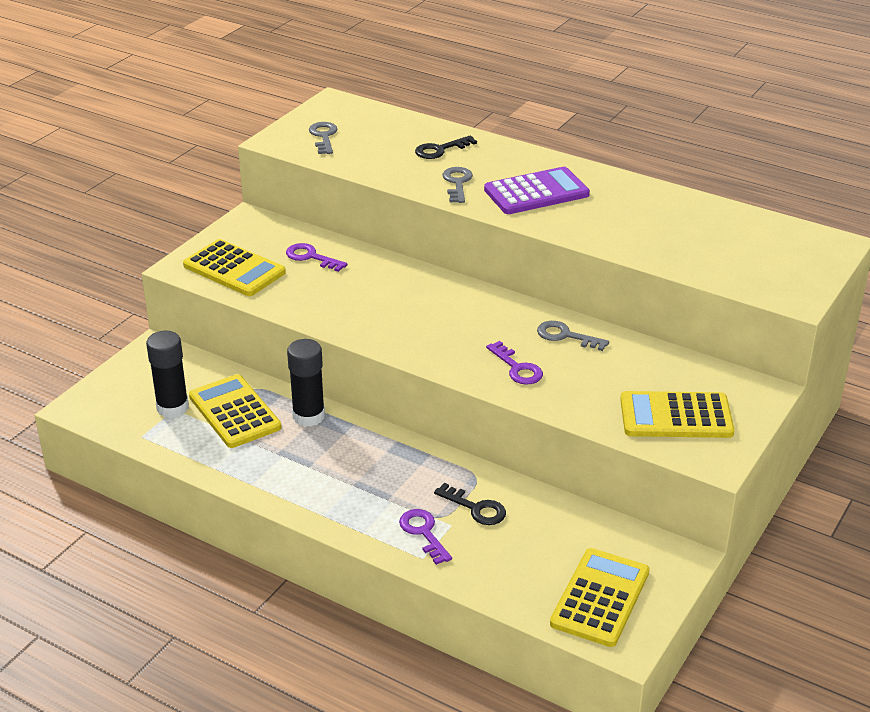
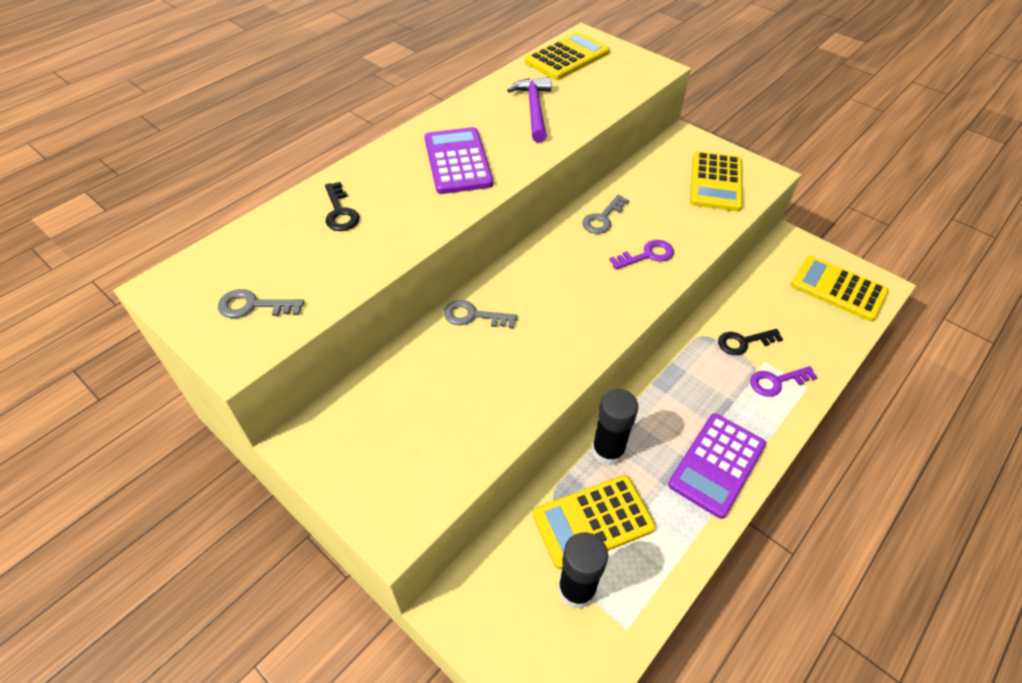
camera: 80 degrees left, 15 degrees up
yellow calculator [183,239,286,296] -> yellow calculator moved to [525,32,610,80]
purple key [286,243,348,272] -> none
black key [434,483,506,525] -> black key turned 150 degrees counterclockwise [718,329,783,355]
grey key [442,167,473,203] -> grey key moved to [444,300,517,328]
none -> purple hammer [507,77,551,142]
none -> purple calculator [668,413,766,519]

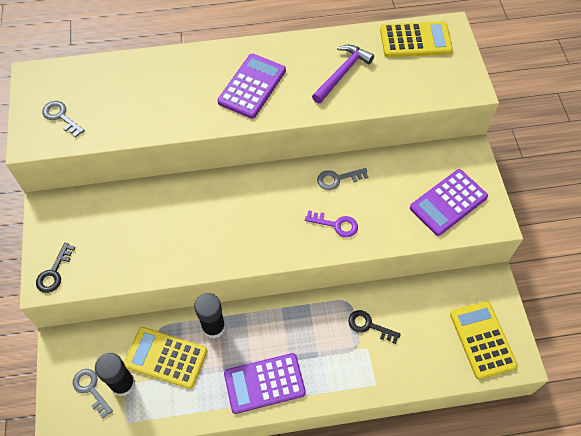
camera: 40 degrees right, 10 degrees up
black key [325,182,360,231] -> black key moved to [36,243,75,293]
grey key [444,300,517,328] -> grey key moved to [73,369,113,419]
yellow calculator [690,151,743,211] -> purple calculator [410,169,488,236]
purple key [750,366,818,397] -> none

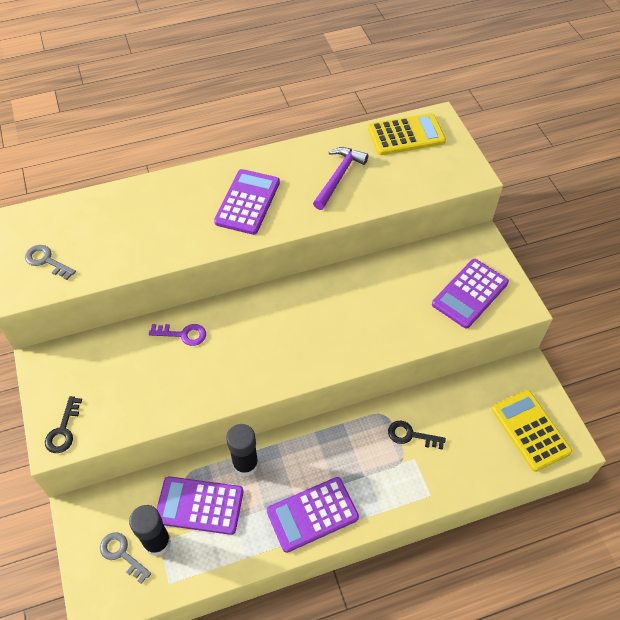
camera: 10 degrees left, 5 degrees down
yellow calculator [124,327,207,389] -> purple calculator [157,476,244,535]
purple key [305,210,358,237] -> purple key moved to [149,324,206,346]
grey key [317,168,368,190] -> none

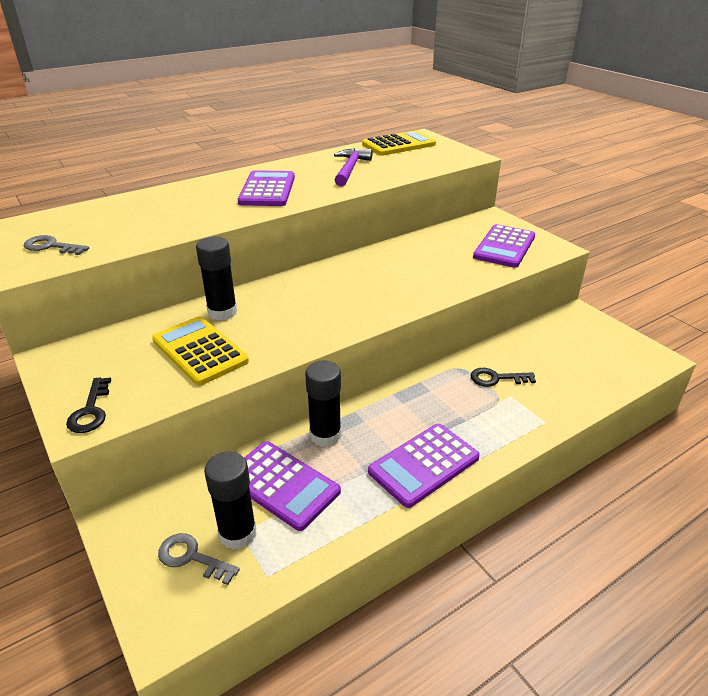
camera: 15 degrees left, 20 degrees down
purple key [149,324,206,346] -> black glue stick [196,237,237,321]
purple calculator [157,476,244,535] -> purple calculator turned 135 degrees counterclockwise [244,441,341,531]
yellow calculator [492,390,572,472] -> yellow calculator moved to [152,316,249,386]

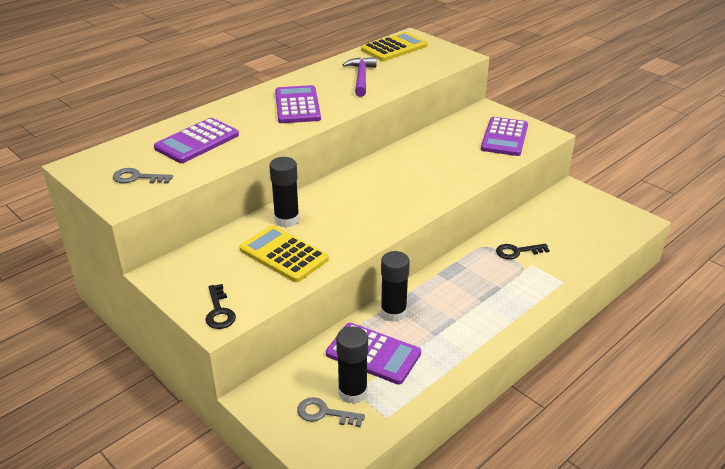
camera: 10 degrees left, 0 degrees up
purple calculator [368,424,480,508] -> purple calculator moved to [154,118,239,163]

